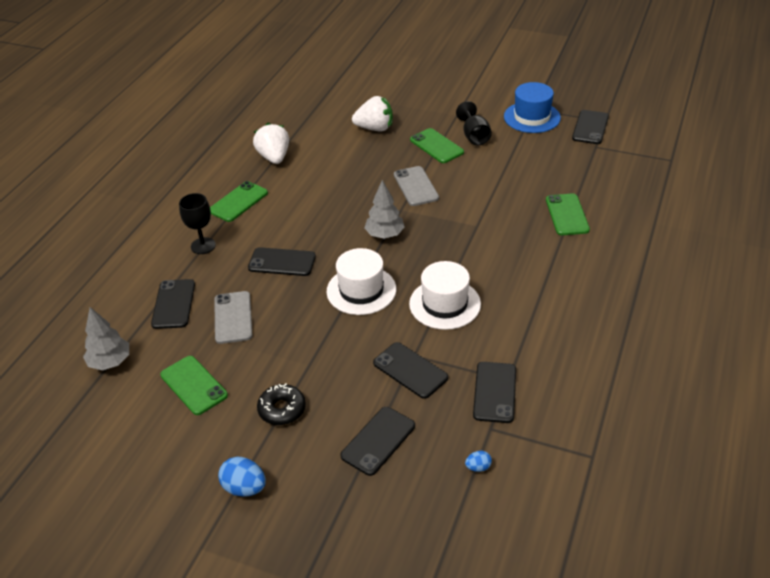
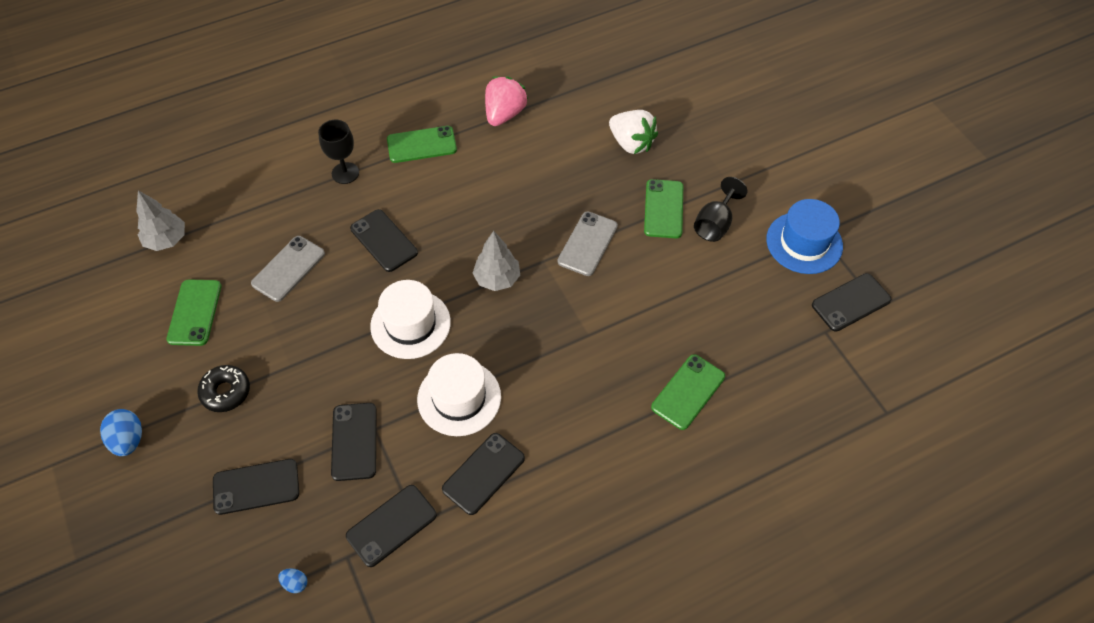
camera: 40 degrees right, 15 degrees up
black phone [151,279,195,329] -> black phone moved to [442,433,525,515]
white strawberry [253,123,289,164] -> pink strawberry [485,76,528,126]

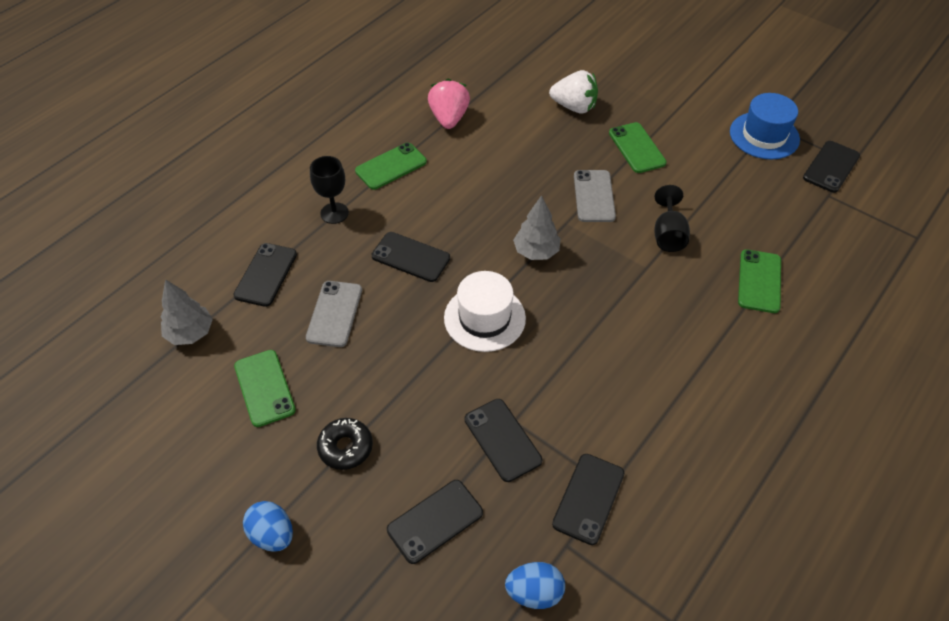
camera: 25 degrees left, 5 degrees down
blue egg [278,568,307,593] -> blue egg [505,562,565,609], size x1.83
white hat [417,353,501,436] -> none
black phone [442,433,525,515] -> black phone moved to [233,243,297,307]
black goblet [694,177,747,242] -> black goblet moved to [654,185,690,252]

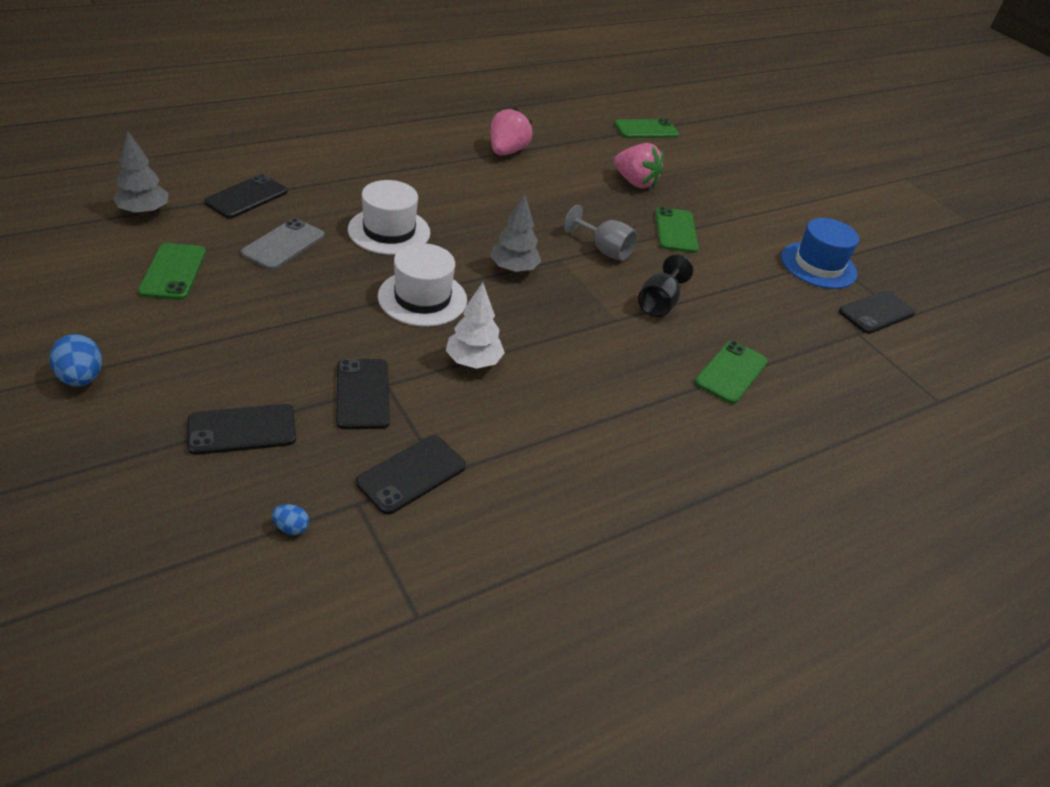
camera: 15 degrees right, 10 degrees down
black goblet [310,156,349,224] -> none
black donut [317,418,373,470] -> none
green phone [355,143,427,190] -> green phone moved to [614,119,679,138]
black phone [372,232,450,282] -> white hat [348,180,430,255]
blue egg [505,562,565,609] -> blue egg [272,504,309,535], size x0.55
white strawberry [549,70,598,113] -> pink strawberry [614,143,664,189]
grey phone [574,170,616,222] -> grey goblet [564,205,638,261]
none -> white tree [446,282,505,369]

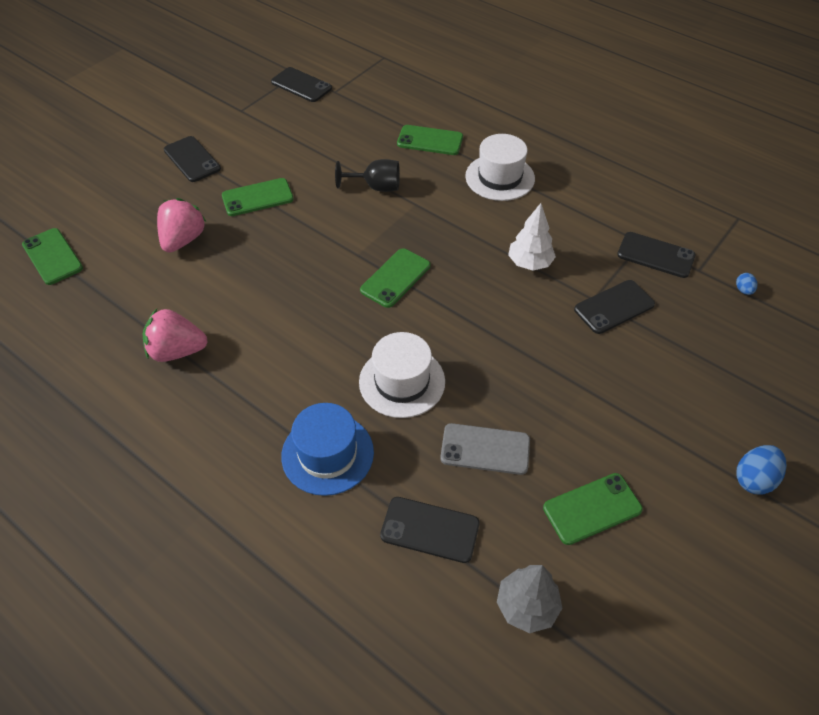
camera: 105 degrees left, 10 degrees up
black phone [187,404,296,455] -> black phone moved to [164,136,221,182]
white hat [378,243,467,327] -> white hat moved to [465,134,535,201]
grey tree [490,193,541,273] -> green phone [360,248,430,308]
grey goblet [564,205,638,261] -> none
blue hat [781,218,859,289] -> blue hat moved to [281,403,374,496]

